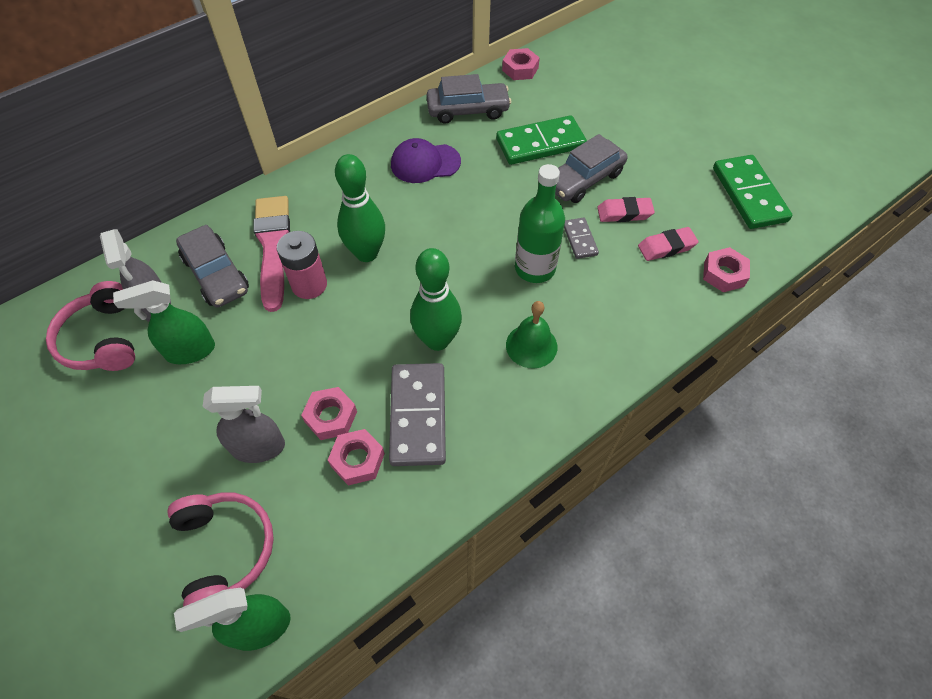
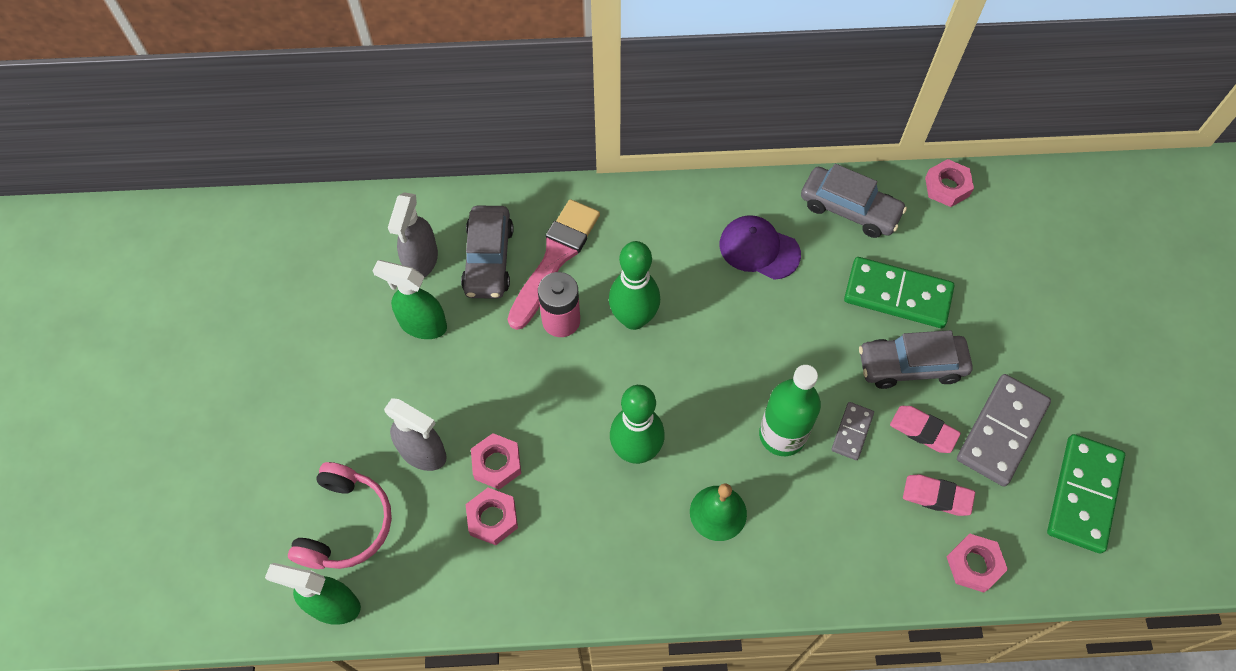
camera: 35 degrees right, 5 degrees up
pink headphones [46,281,135,371] -> none
grey domino [389,363,446,466] -> grey domino moved to [957,374,1051,487]

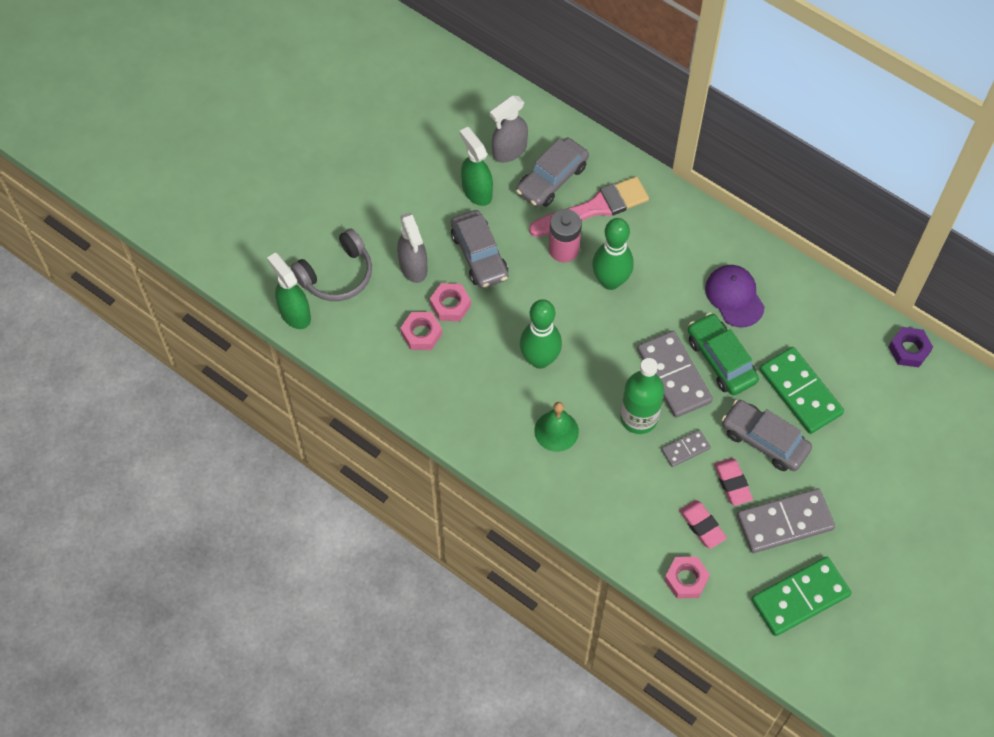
camera: 40 degrees right, 0 degrees up
pink headphones [288,462,392,569] -> grey headphones [291,229,372,301]
grey car [801,164,907,238] -> grey car moved to [451,210,508,289]
pink nut [925,159,974,207] -> purple nut [889,327,933,367]
none -> grey domino [637,331,713,418]
none -> green car [688,313,759,395]

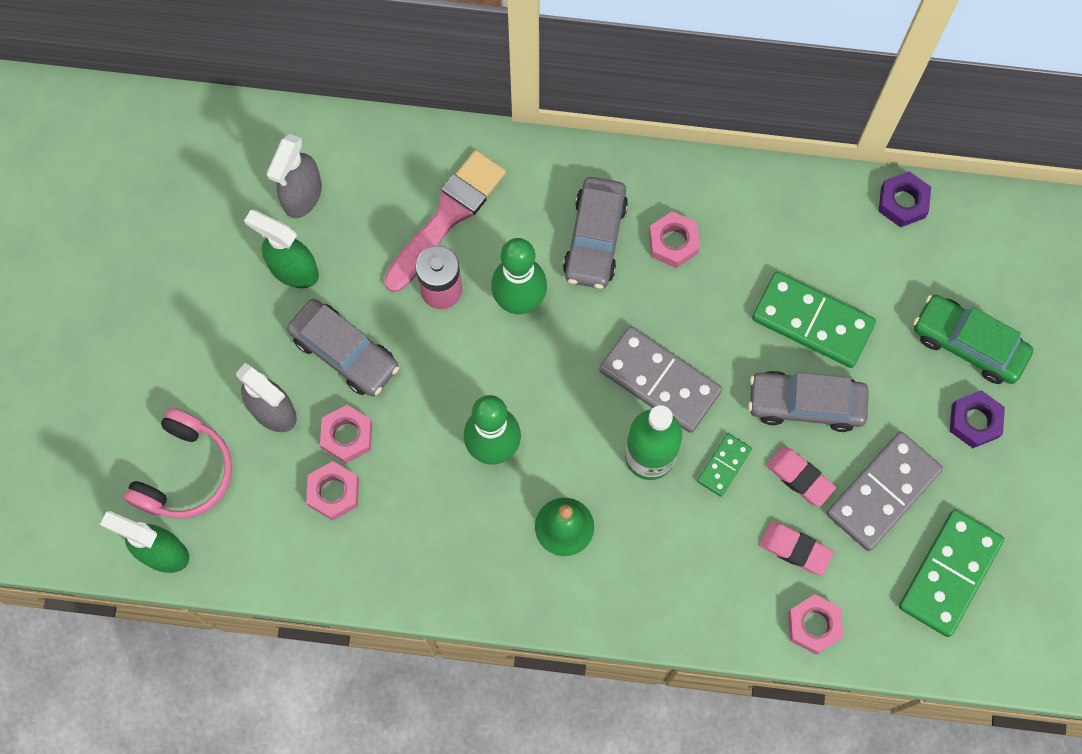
camera: 30 degrees left, 10 degrees up
grey headphones [291,229,372,301] -> pink headphones [124,408,232,518]
grey car [516,138,589,208] -> grey car moved to [563,177,628,289]
grey domino [661,430,711,467] -> green domino [697,433,752,497]
green car [688,313,759,395] -> green car moved to [913,295,1033,384]
purple cap [705,265,765,327] -> pink nut [649,211,700,268]
none -> purple nut [950,390,1005,448]

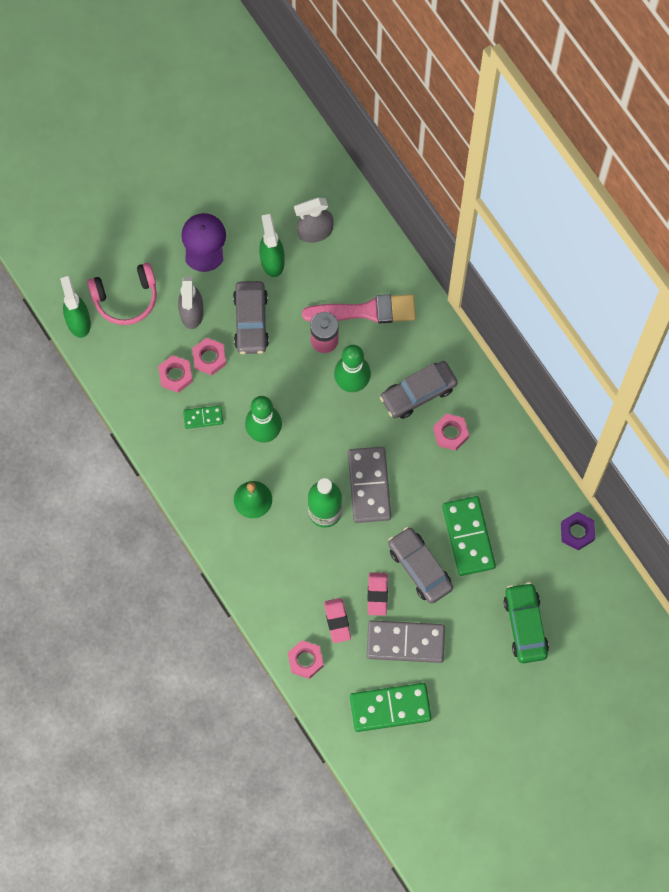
camera: 50 degrees right, 0 degrees up
green domino [697,433,752,497] -> green domino moved to [183,406,223,429]
purple nut [950,390,1005,448] -> none
none -> purple cap [181,213,226,272]

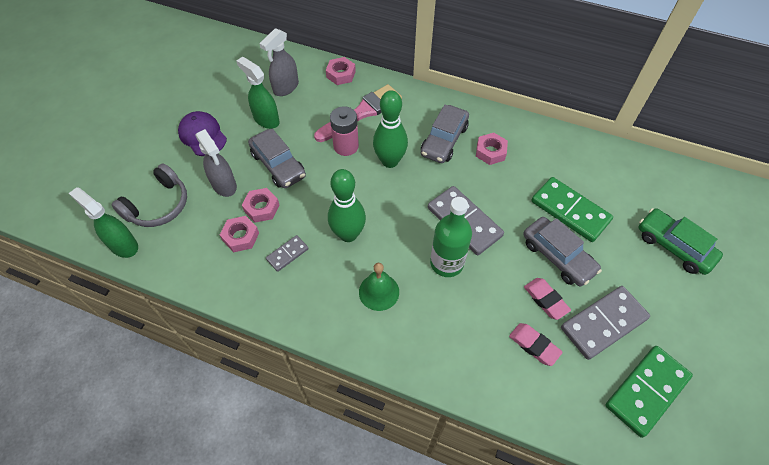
camera: 35 degrees left, 15 degrees down
pink headphones [87,263,157,325] -> grey headphones [111,163,187,227]
green domino [183,406,223,429] -> grey domino [266,235,309,272]
pink nut [288,640,324,679] -> pink nut moved to [326,57,356,85]
grey car [388,527,453,604] -> grey car turned 150 degrees counterclockwise [523,217,602,286]
purple nut [561,512,595,550] -> none

